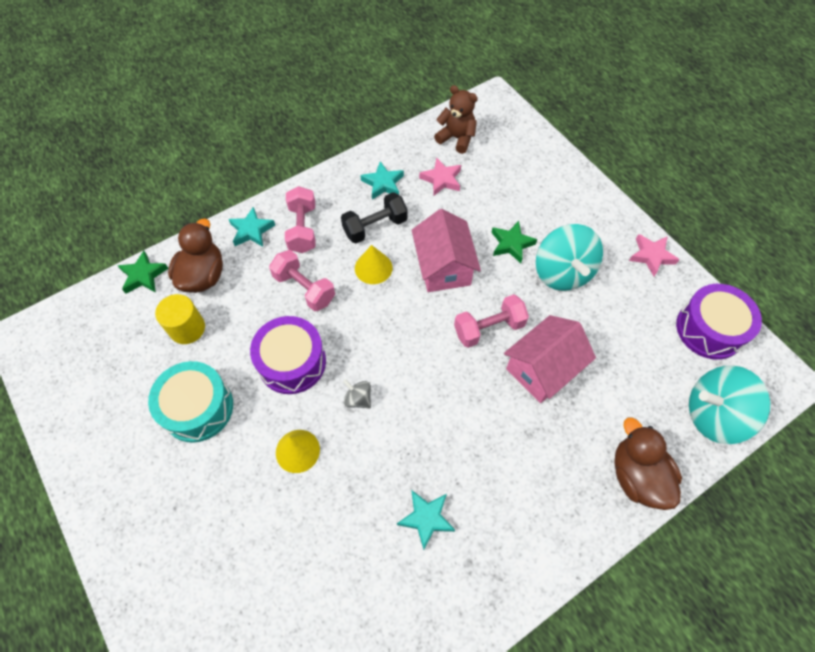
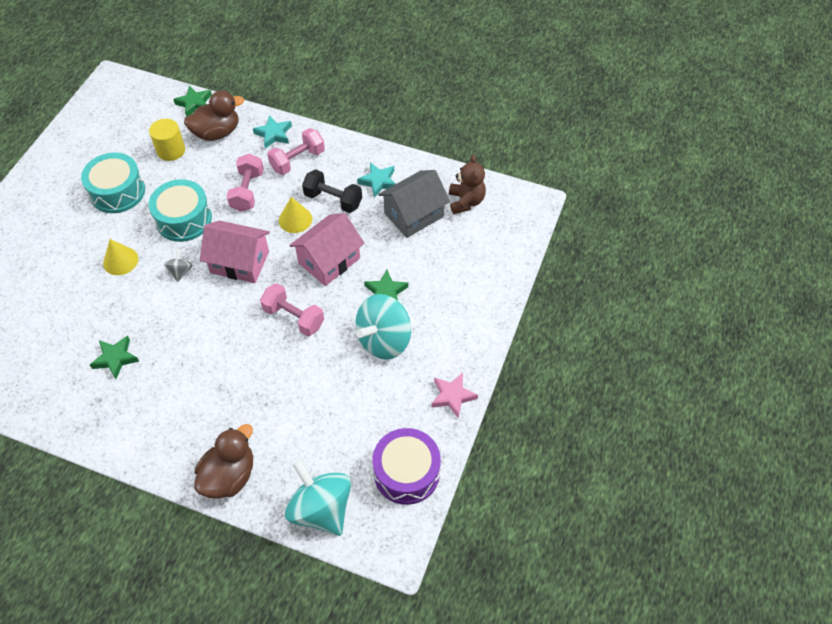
camera: 55 degrees right, 5 degrees down
purple drum [250,316,326,394] -> turquoise drum [149,179,212,242]
turquoise star [397,491,455,550] -> green star [90,336,139,379]
pink star [419,157,461,196] -> grey house [378,170,450,238]
pink house [504,315,596,403] -> pink house moved to [200,221,270,283]

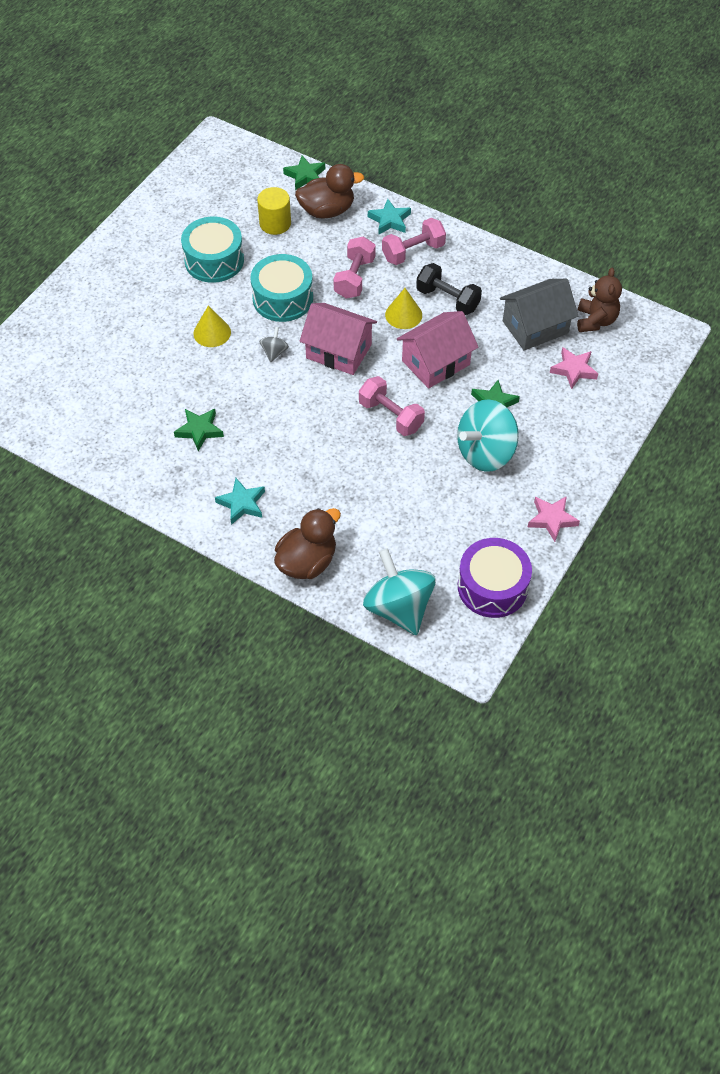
camera: 10 degrees right, 0 degrees up
turquoise star [357,163,396,198] -> turquoise star moved to [215,478,265,525]
none -> pink star [550,347,598,389]

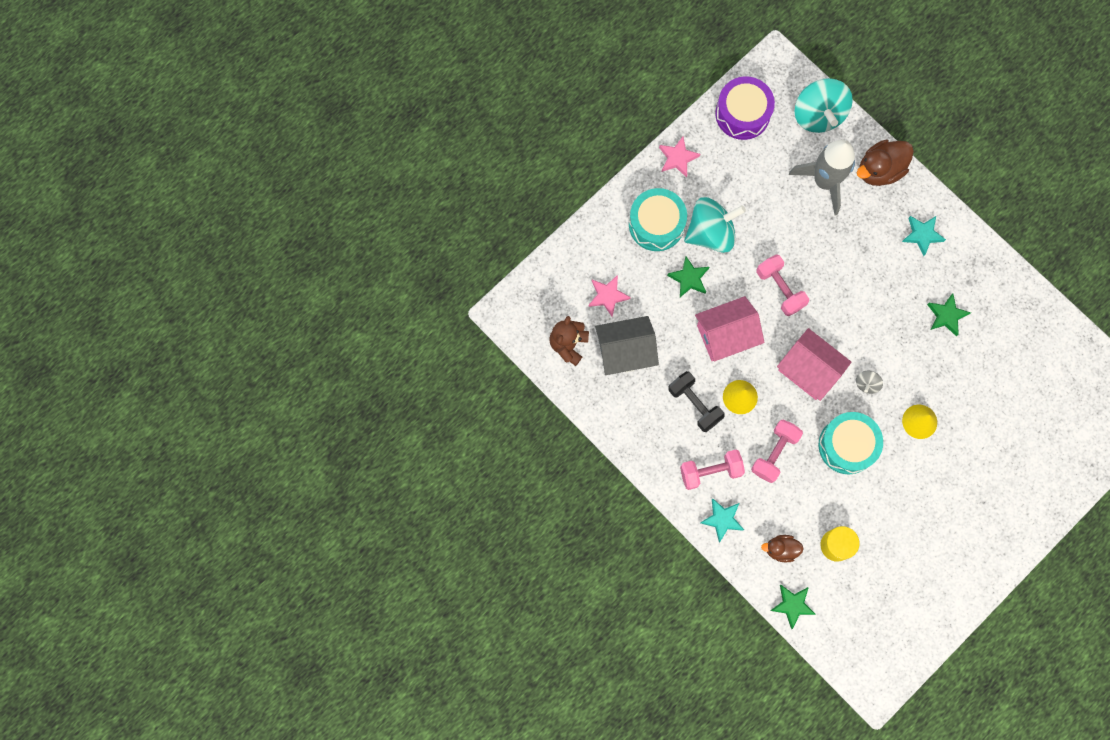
camera: 165 degrees left, 20 degrees up
turquoise drum [181,217,244,283] -> turquoise drum moved to [629,188,687,251]
brown duck [295,164,364,219] -> brown duck [761,535,804,562], size x0.60
none -> grey rocket [789,140,855,215]

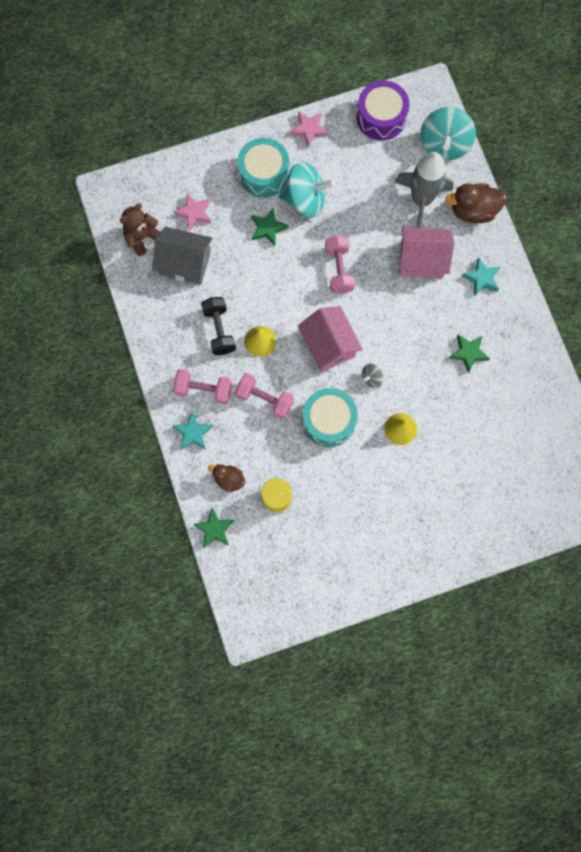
camera: 25 degrees right, 0 degrees up
pink house [695,296,765,361] -> pink house moved to [399,226,454,278]
pink dumbbell [751,420,803,483] -> pink dumbbell turned 60 degrees clockwise [235,373,294,419]

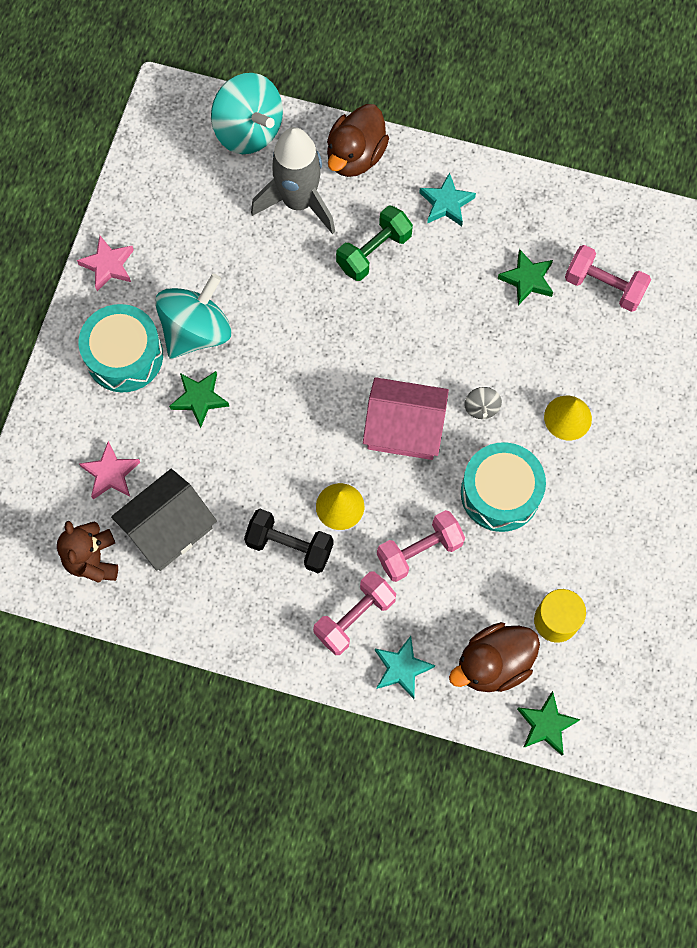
camera: 55 degrees left, 5 degrees down
brown duck [208,464,245,492] -> brown duck [449,622,540,692], size x1.66
pink dumbbell [325,235,355,294] -> pink dumbbell moved to [565,245,651,312]
purple drum [356,80,410,140] -> none
pink house [399,226,454,278] -> green dumbbell [336,205,413,281]

